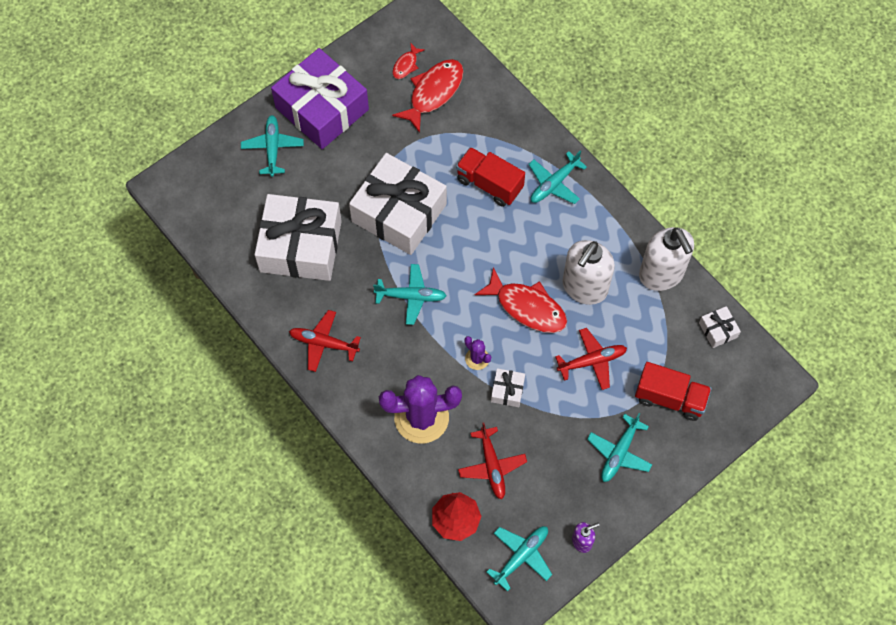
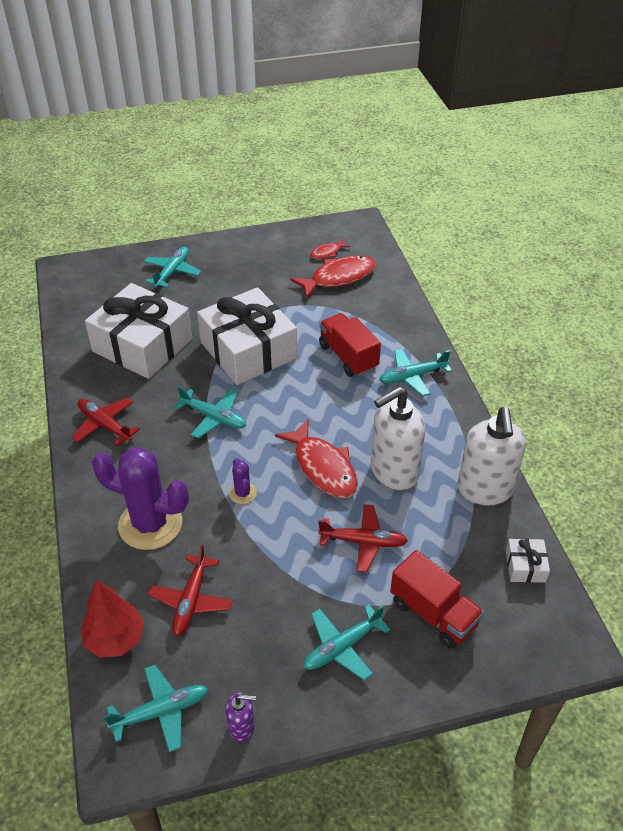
camera: 25 degrees right, 20 degrees down
purple gift [271,48,369,149] -> none
white gift [491,368,525,407] -> none

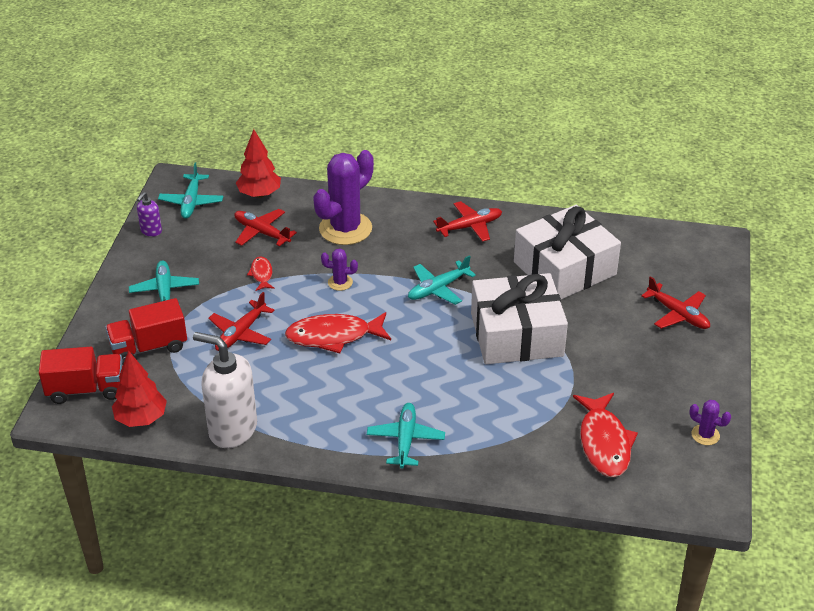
camera: 115 degrees right, 5 degrees down
turquoise plane [144,247,201,288] -> red plane [641,276,710,329]
red fish [310,239,350,259] -> red fish moved to [247,257,275,291]
red truck [319,313,381,377] -> red truck moved to [39,347,123,404]
white soap dispenser [371,386,425,490] -> none
white gift [506,539,550,583] -> red tree [112,350,167,427]
none -> purple cactus [689,400,731,445]

